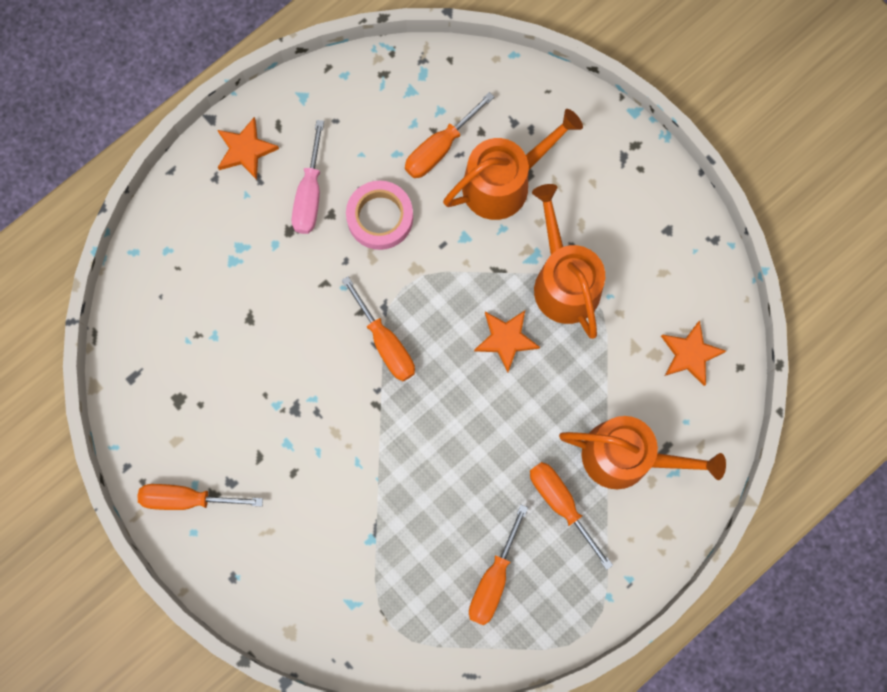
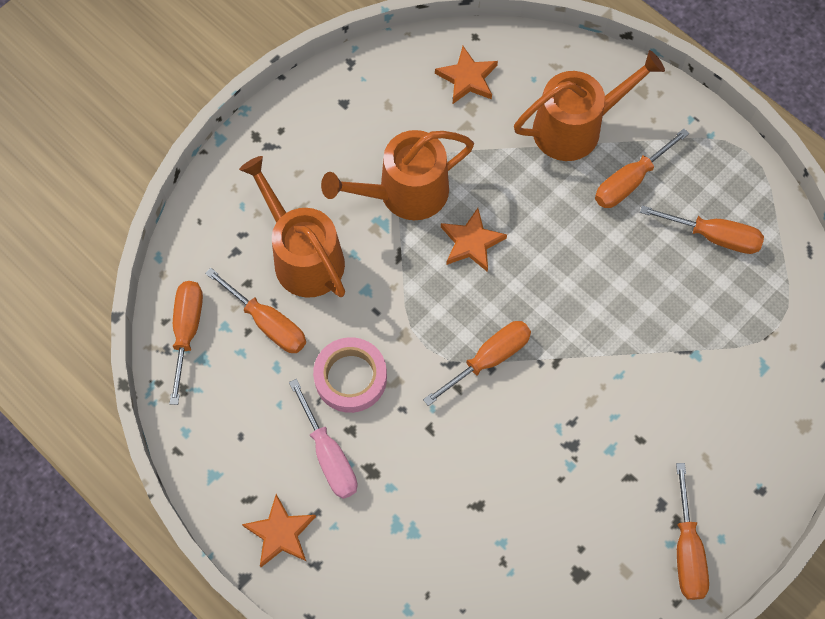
camera: 95 degrees left, 10 degrees down
pink screwdriver [292,120,324,234] -> pink screwdriver turned 60 degrees clockwise [289,379,357,499]
orange watering can [559,416,726,489] -> orange watering can turned 60 degrees clockwise [514,50,665,161]
none -> orange screwdriver [169,281,203,405]

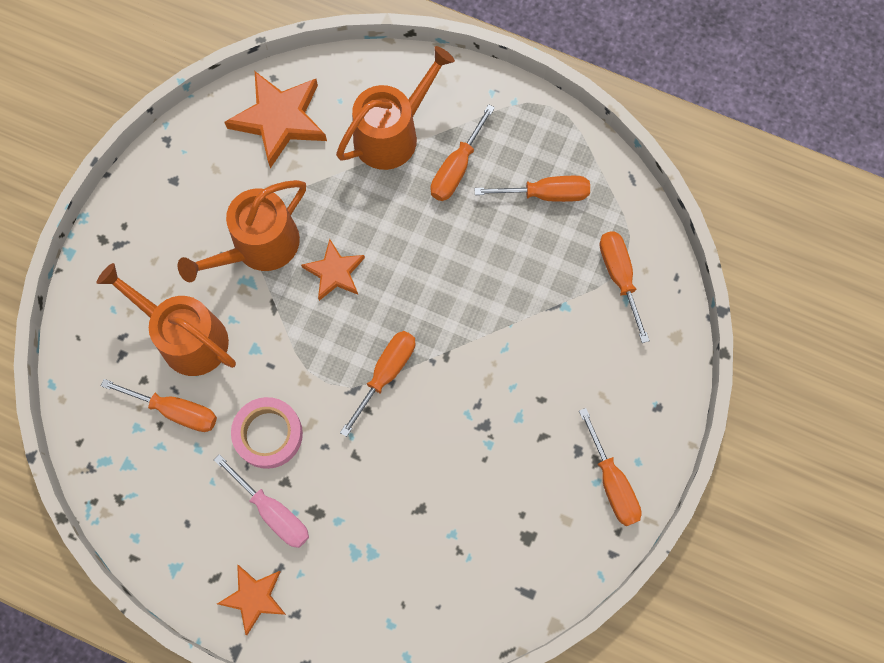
camera: 20 degrees left, 5 degrees up
orange screwdriver [169,281,203,405] -> orange screwdriver moved to [599,231,650,343]
orange star [435,46,498,104] -> orange star [224,71,327,168], size x1.66

